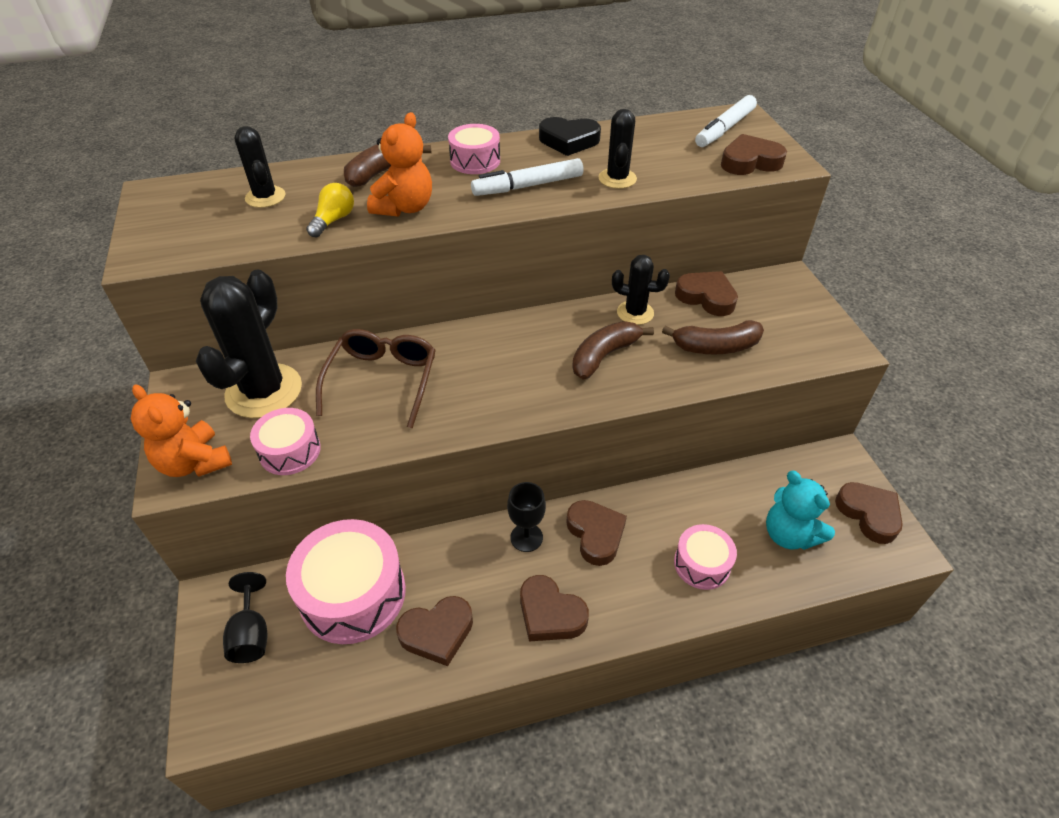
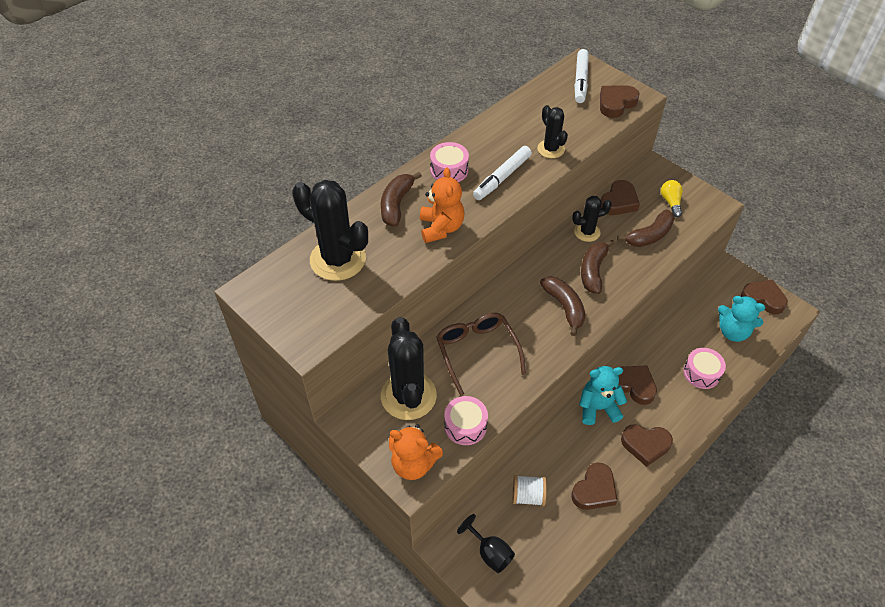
camera: 30 degrees left, 5 degrees up
black cactus [234,126,285,208] -> black cactus [292,180,368,281], size x1.82
pink drum [286,519,406,644] -> white spool [512,475,547,506]
yellow light bulb [306,183,354,237] -> yellow light bulb moved to [661,180,683,217]
black goblet [507,482,546,552] -> turquoise teddy bear [579,366,627,425]
black heart [539,117,601,156] -> none
brown heart [675,271,738,316] -> brown heart turned 120 degrees clockwise [601,180,640,215]
none -> brown banana [540,276,585,336]

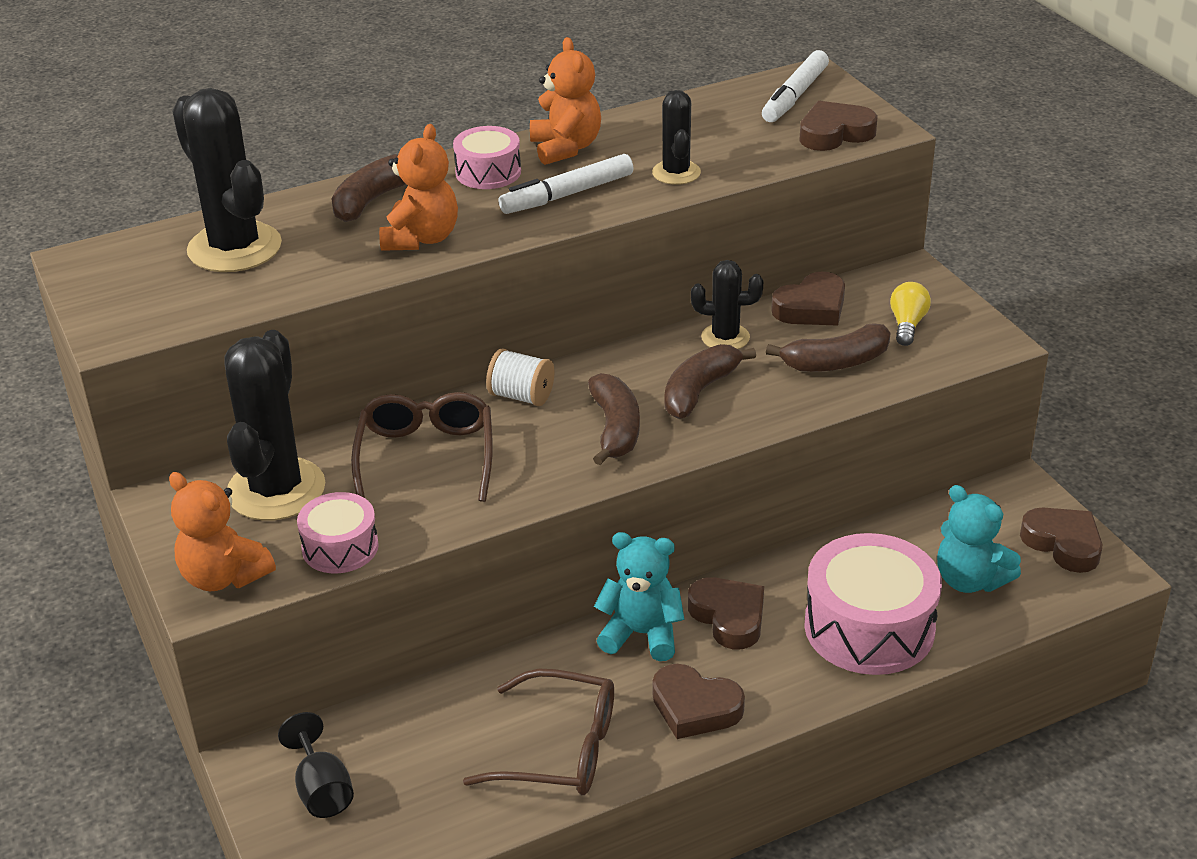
camera: 20 degrees right, 15 degrees down
white spool [512,475,547,506] -> white spool moved to [486,348,555,406]
brown heart [571,462,617,510] -> brown glasses [463,669,614,795]
pink drum [683,348,726,389] -> pink drum [804,533,942,675], size x1.81
none -> orange teddy bear [530,37,601,165]

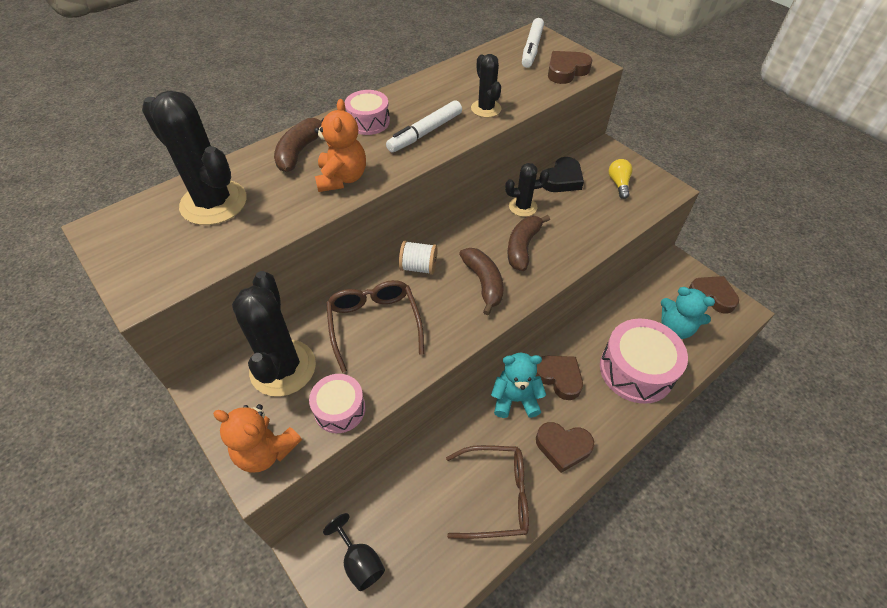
camera: 15 degrees left, 15 degrees up
orange teddy bear [530,37,601,165] -> none
brown banana [766,323,891,372] -> none
brown heart [771,272,845,326] -> black heart [543,157,584,192]

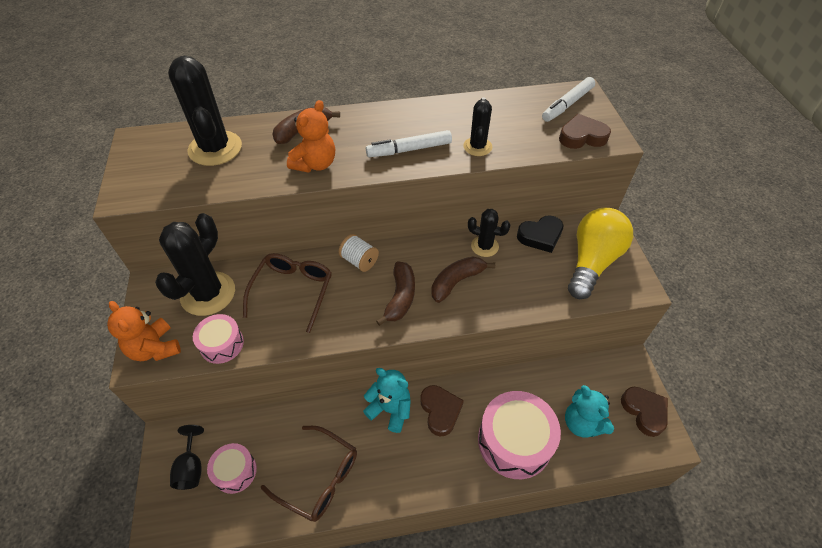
camera: 30 degrees right, 0 degrees up
pink drum [345,90,390,135] -> pink drum moved to [207,443,257,494]
brown heart [536,422,595,473] -> none
yellow light bulb [608,159,632,199] -> yellow light bulb [568,208,633,299], size x2.23

